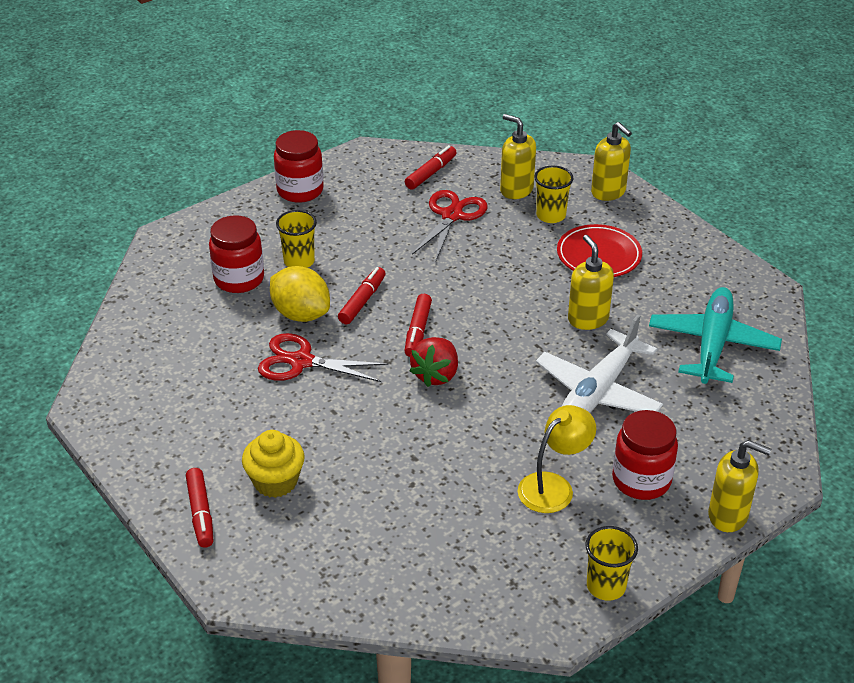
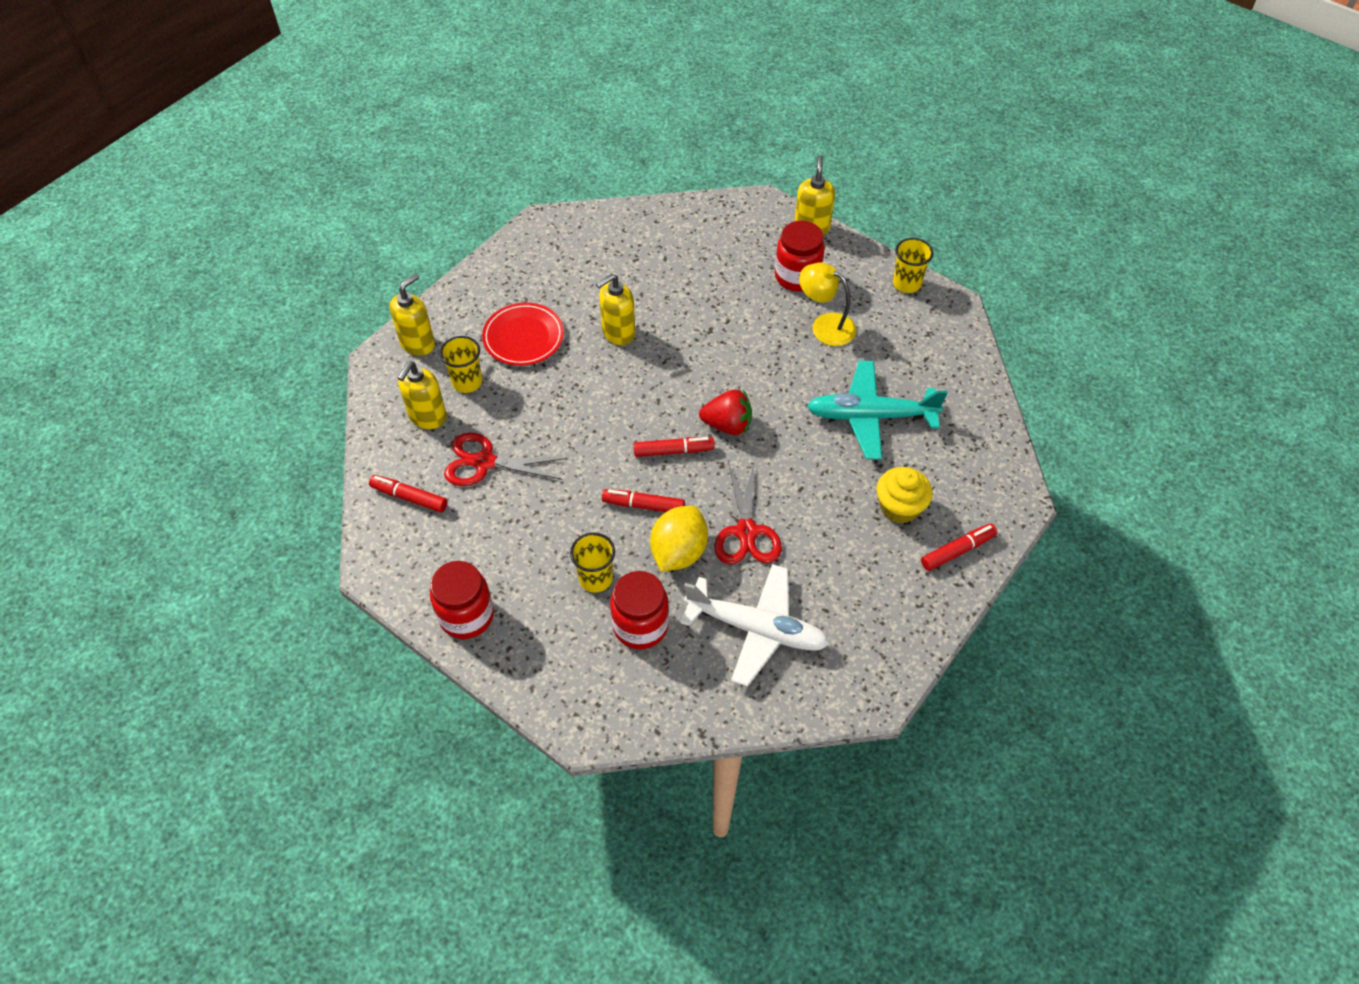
camera: 105 degrees left, 15 degrees up
white plane [536,315,663,413] -> white plane moved to [681,564,830,687]
turquoise plane [649,287,782,384] -> turquoise plane moved to [807,361,947,460]

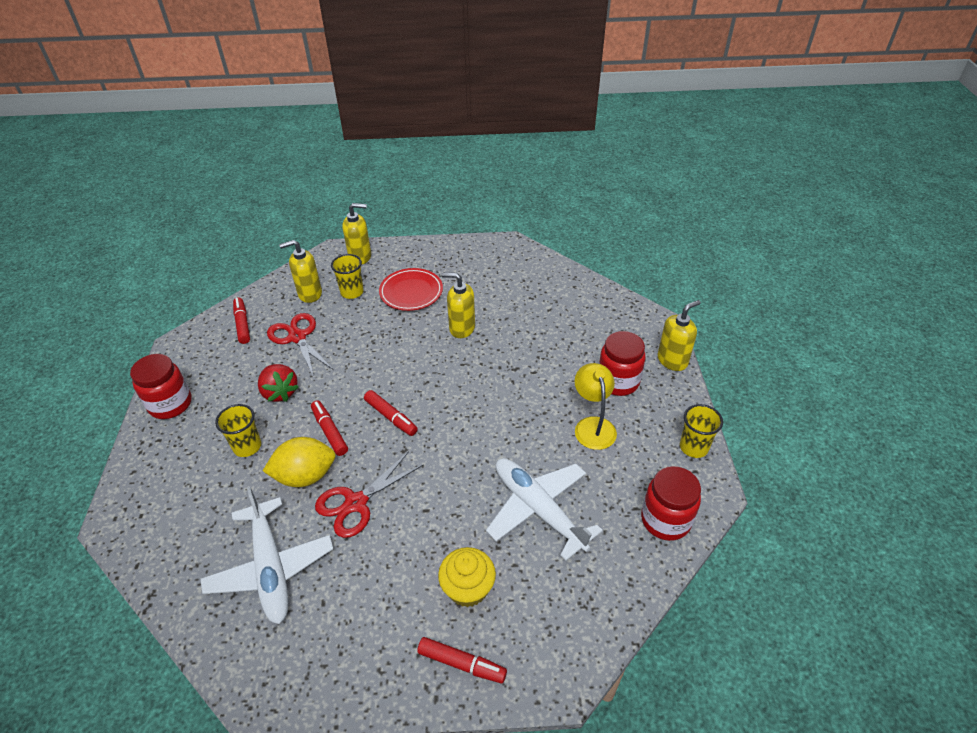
camera: 50 degrees right, 10 degrees down
red jar [610,571,669,649] -> red jar moved to [641,466,701,541]
red strawberry [699,390,752,435] -> red strawberry moved to [258,364,299,402]
turquoise plane [807,361,947,460] -> white plane [486,458,603,560]

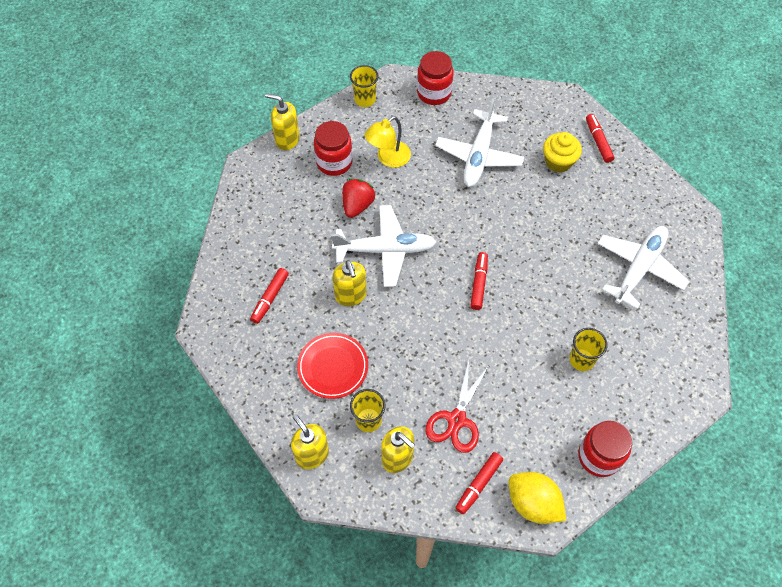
camera: 125 degrees left, 15 degrees up
red strawberry [258,364,299,402] -> red strawberry moved to [342,178,376,218]
yellow lemon [263,437,336,487] -> yellow lemon moved to [509,472,566,524]
red marker [311,400,348,456] -> red marker moved to [250,268,289,324]
red scissors [315,451,424,538] -> none
none -> white plane [331,205,436,287]

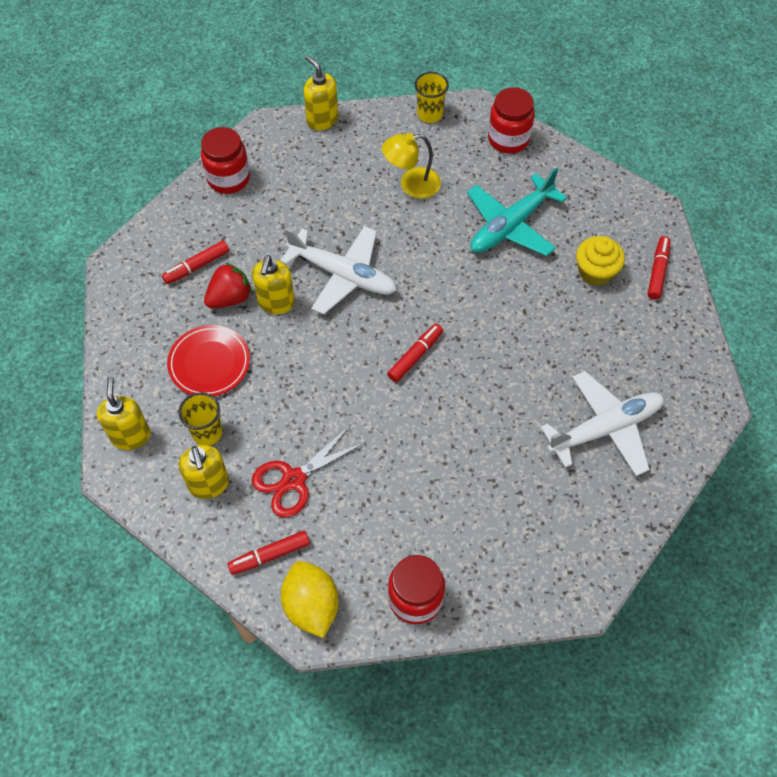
camera: 30 degrees right, 0 degrees up
red jar [314,121,352,176] -> red jar moved to [201,127,250,194]
red strawberry [342,178,376,218] -> red strawberry moved to [204,262,252,309]
white plane [435,98,524,187] -> turquoise plane [467,167,567,256]
yellow cup [569,328,607,371] -> none

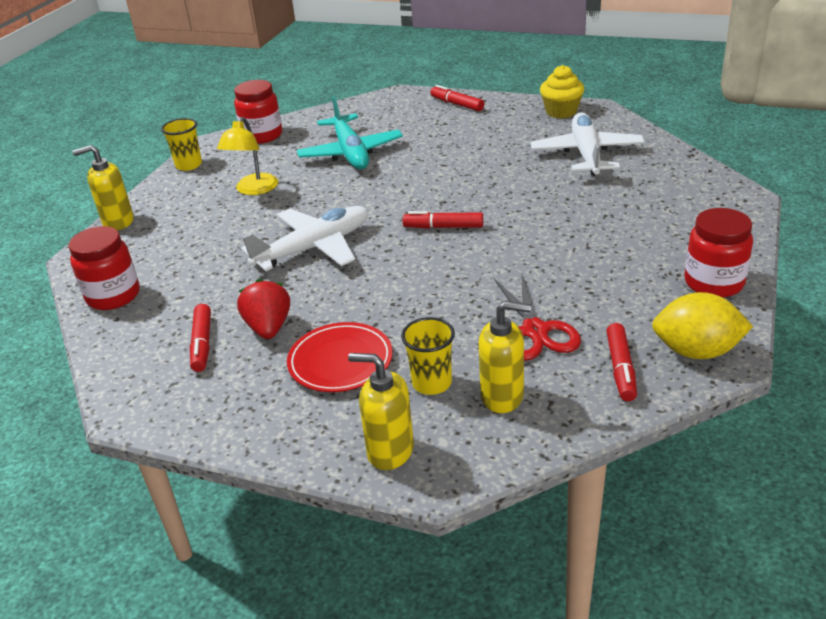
camera: 60 degrees left, 25 degrees down
yellow soap dispenser [252,255,295,314] -> none
red marker [387,324,443,382] -> red marker turned 60 degrees counterclockwise [403,211,483,229]
yellow cupcake [576,236,625,286] -> yellow cupcake moved to [540,65,584,118]

